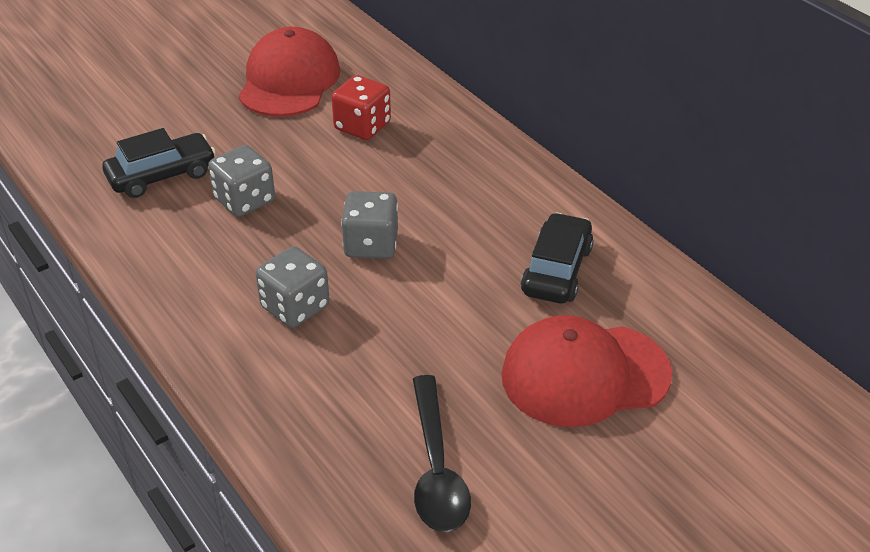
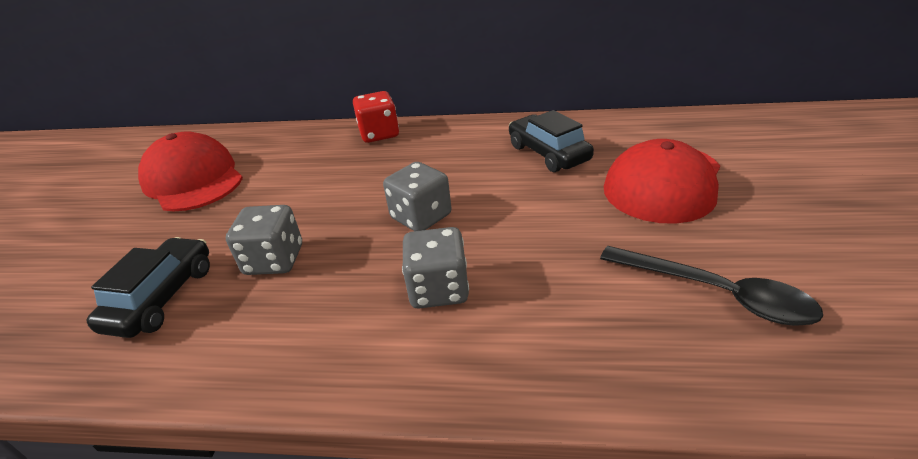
camera: 45 degrees left, 5 degrees down
red dice [332,75,391,140] -> red dice moved to [353,91,399,143]

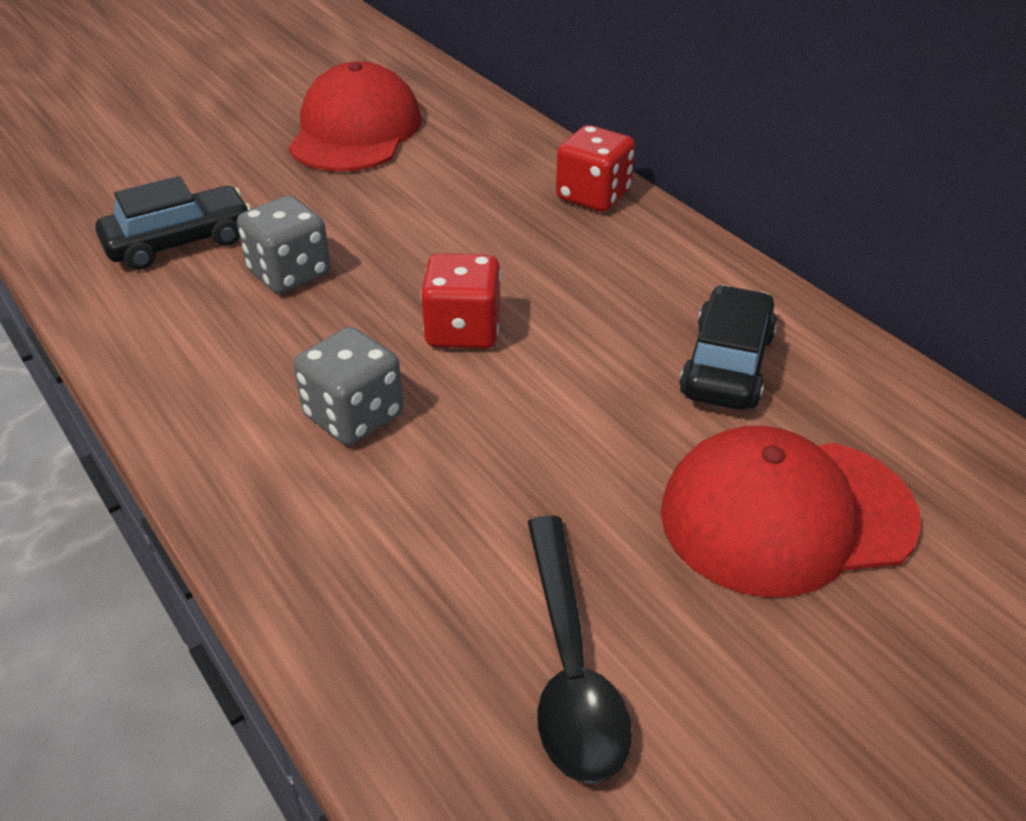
camera: 45 degrees right, 5 degrees up
grey dice [383,162,451,231] -> red dice [421,253,501,349]

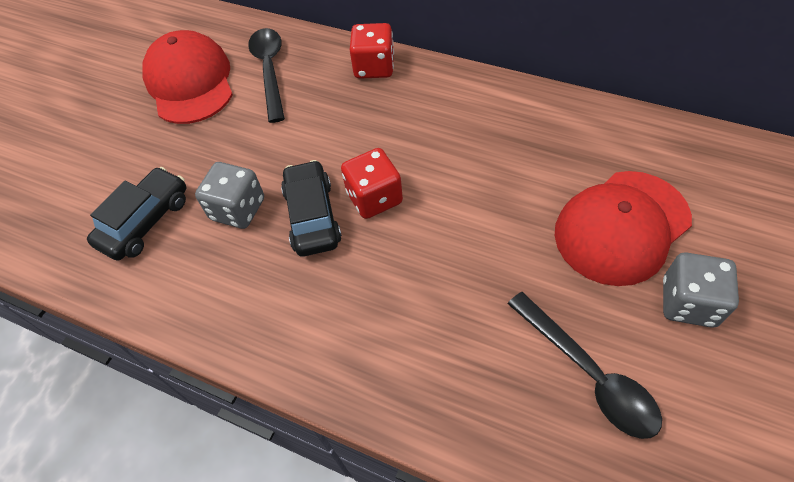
camera: 25 degrees left, 15 degrees up
grey dice [294,327,403,445] -> grey dice moved to [663,252,739,328]
black car [679,285,777,410] -> black car moved to [281,160,342,256]
none -> black spoon [248,28,285,123]

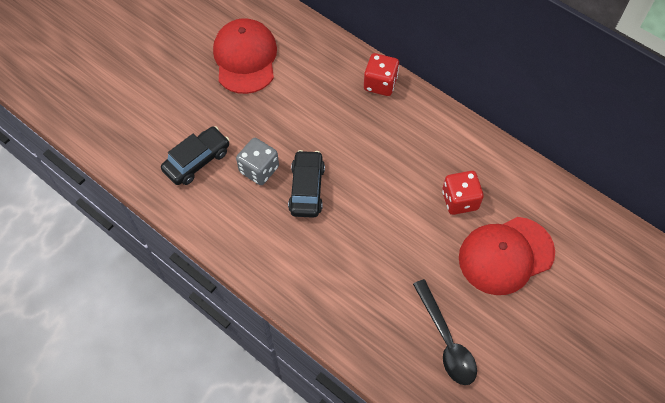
camera: 10 degrees right, 5 degrees up
black spoon [248,28,285,123] -> none
red dice [341,148,403,219] -> red dice moved to [442,171,484,215]
grey dice [663,252,739,328] -> none

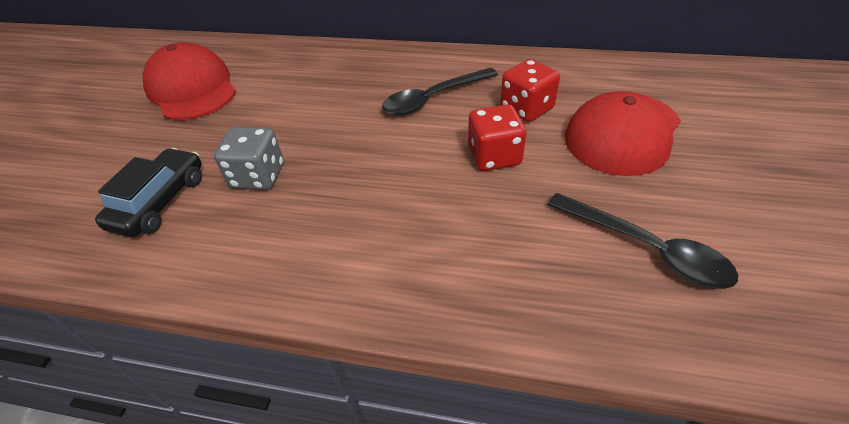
camera: 25 degrees left, 15 degrees down
black car [288,150,325,218] -> none
red dice [364,53,399,96] -> red dice moved to [468,104,526,171]
none -> black spoon [382,68,498,115]

